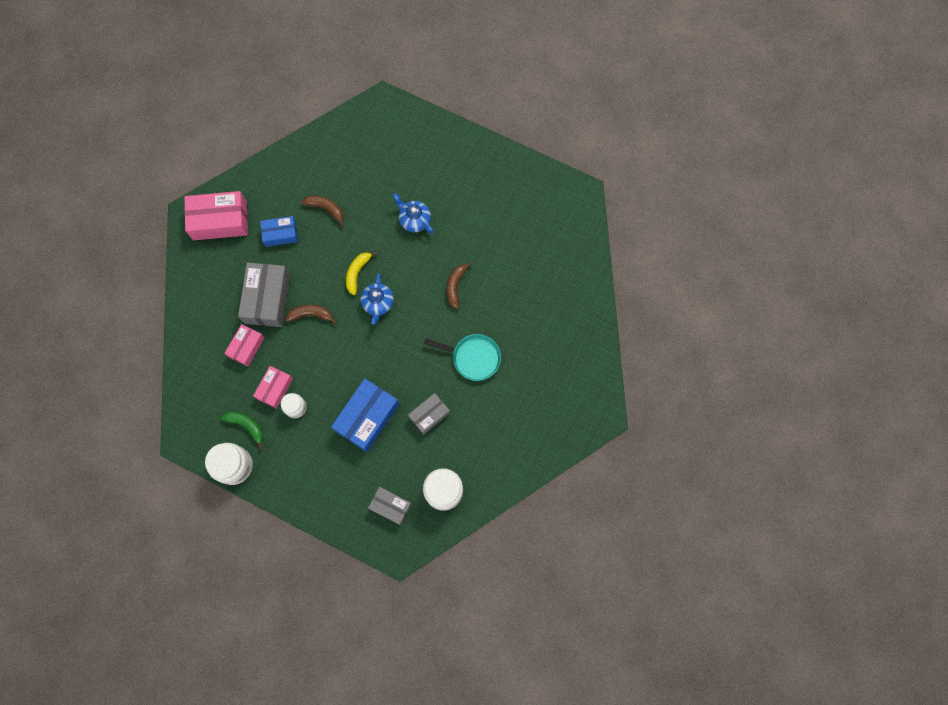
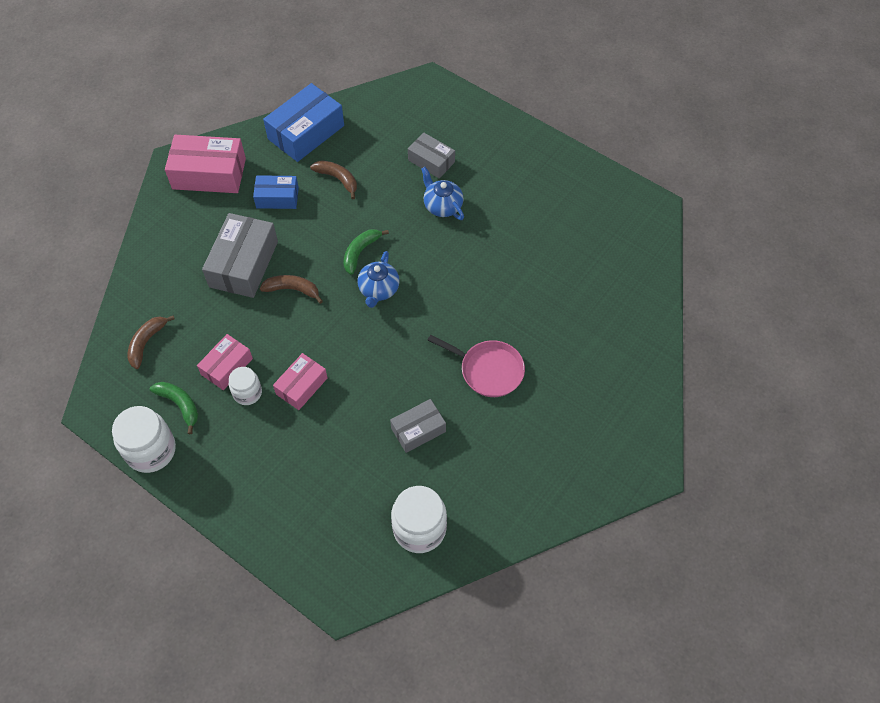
camera: 10 degrees right, 15 degrees down
pink box [224,324,265,367] -> pink box moved to [273,353,328,410]
blue box [331,378,399,452] -> blue box moved to [263,83,344,162]
yellow banana [346,251,377,295] -> green banana [343,229,389,275]
grey box [368,487,412,525] -> grey box moved to [408,133,455,179]
turquoise pan [424,334,501,381] -> pink pan [428,335,525,397]
brown banana [446,262,472,309] -> brown banana moved to [127,315,175,369]

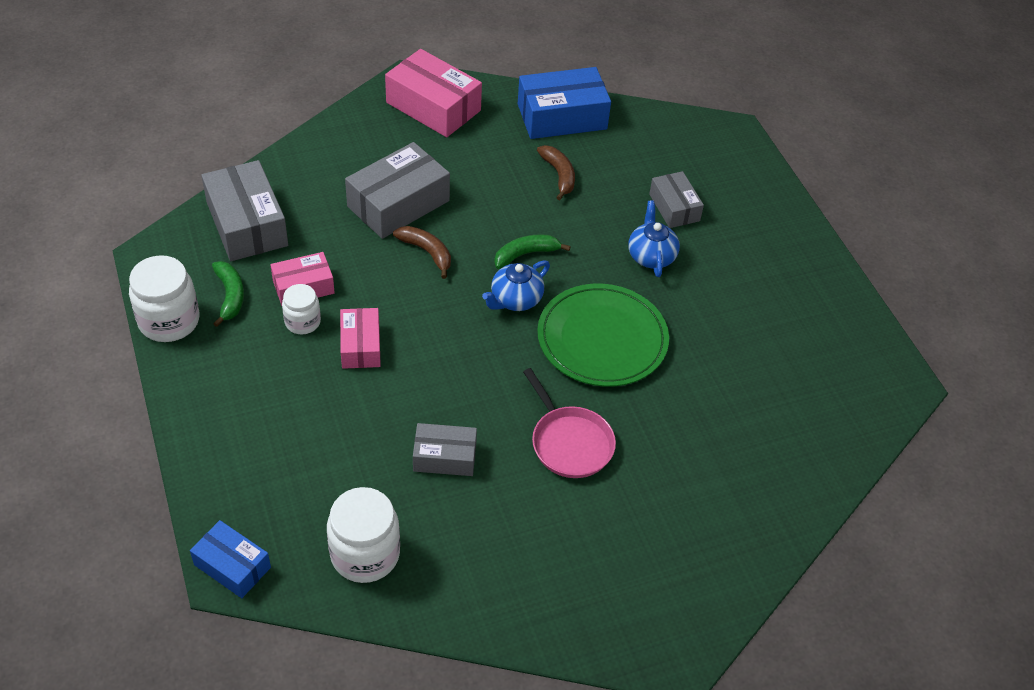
camera: 30 degrees right, 10 degrees down
brown banana [127,315,175,369] -> grey box [201,160,288,261]
blue box [253,175,299,209] -> blue box moved to [190,520,271,598]
pink box [273,353,328,410] -> pink box turned 75 degrees counterclockwise [340,308,381,369]
none -> green plate [537,284,669,387]

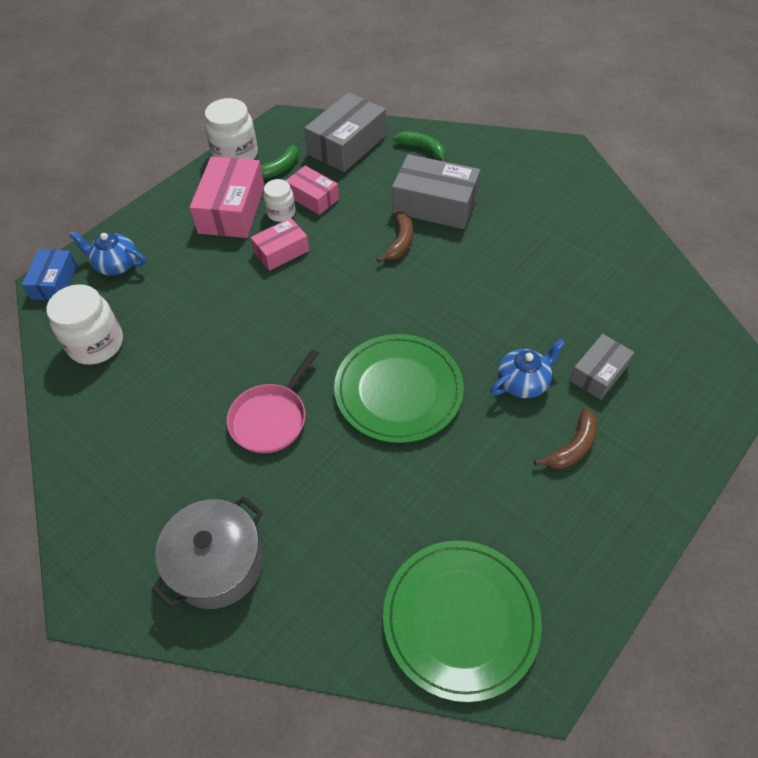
camera: 65 degrees right, 5 degrees up
pink box [385,49,482,137] -> pink box moved to [190,156,264,238]
grey box [413,423,477,476] -> none
blue teapot [482,260,550,311] -> blue teapot moved to [70,231,146,275]
green banana [494,234,571,269] -> green banana moved to [393,131,446,162]
blue box [518,67,611,139] -> none
brown banana [537,145,575,201] -> brown banana moved to [534,408,598,469]
none -> grey pot [151,496,263,609]
none -> green plate [383,540,542,702]

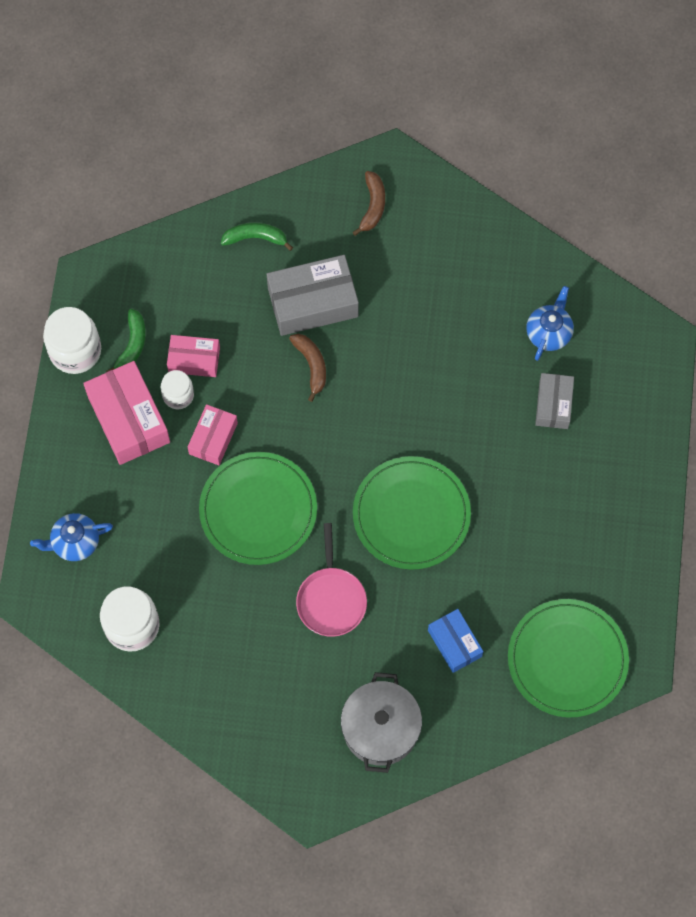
camera: 35 degrees left, 15 degrees up
blue box [22,249,78,301] -> blue box moved to [428,609,483,673]
grey box [304,92,386,172] -> none
blue teapot [490,339,565,398] -> blue teapot moved to [526,286,574,361]
brown banana [534,408,598,469] -> brown banana moved to [353,171,385,236]
none -> green plate [199,452,317,565]

